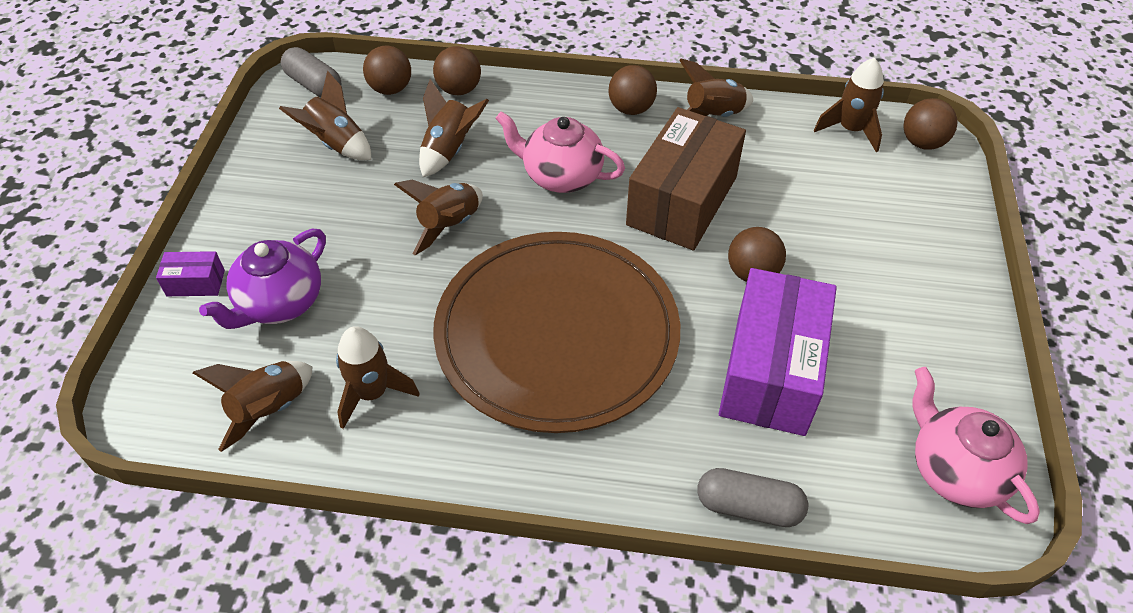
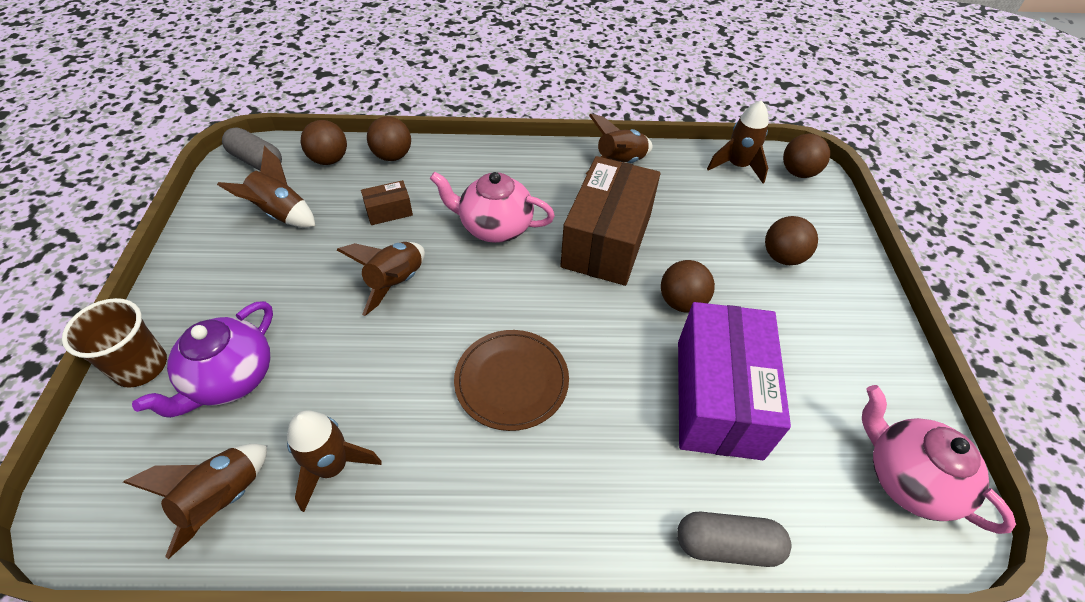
camera: 10 degrees left, 0 degrees up
purple box [156,251,225,296] -> brown cup [62,298,167,388]
brown rocket [419,79,489,177] -> brown box [361,180,413,225]
brown plate [433,232,680,433] -> brown plate [454,330,569,431], size x0.48
brown ball [608,65,657,115] -> brown ball moved to [765,216,818,265]

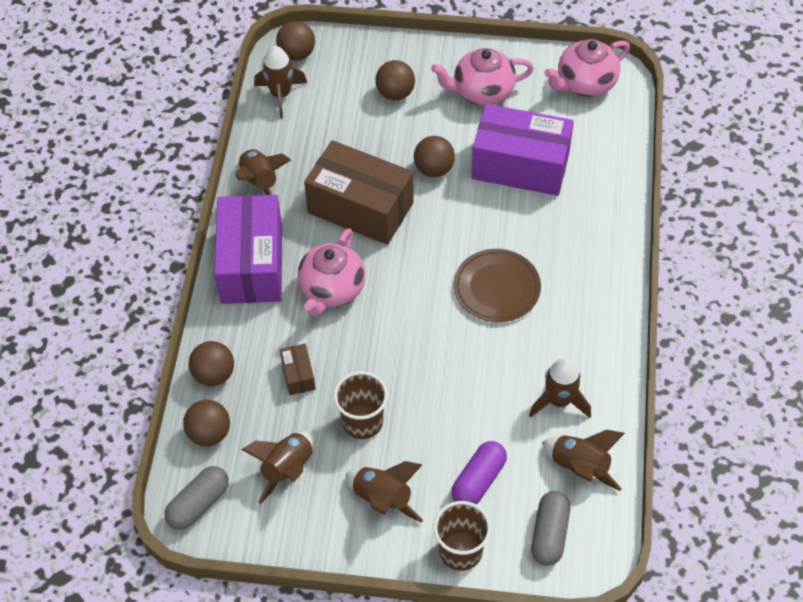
camera: 80 degrees left, 5 degrees up
purple teapot [132,301,273,418] -> purple capsule [452,441,507,504]
brown rocket [337,242,425,316] -> brown rocket moved to [346,461,423,523]
grey capsule [677,512,791,567] -> grey capsule moved to [531,491,571,566]
none -> purple box [214,195,282,304]
none -> brown cup [333,371,388,439]
none -> pink teapot [431,48,534,106]

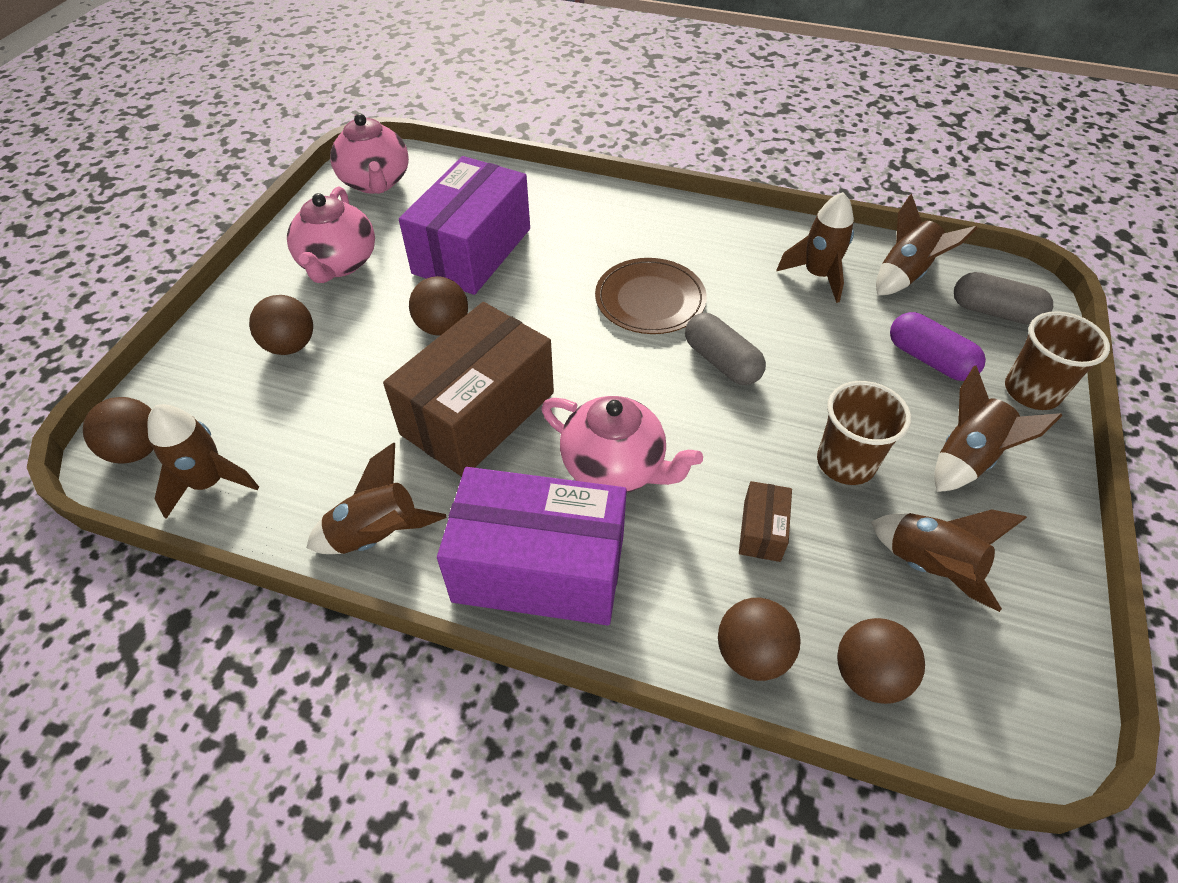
camera: 80 degrees left, 5 degrees down
grey capsule [164,466,229,530] -> grey capsule moved to [685,313,766,385]
brown box [280,344,315,395] -> brown box turned 75 degrees counterclockwise [739,481,792,562]

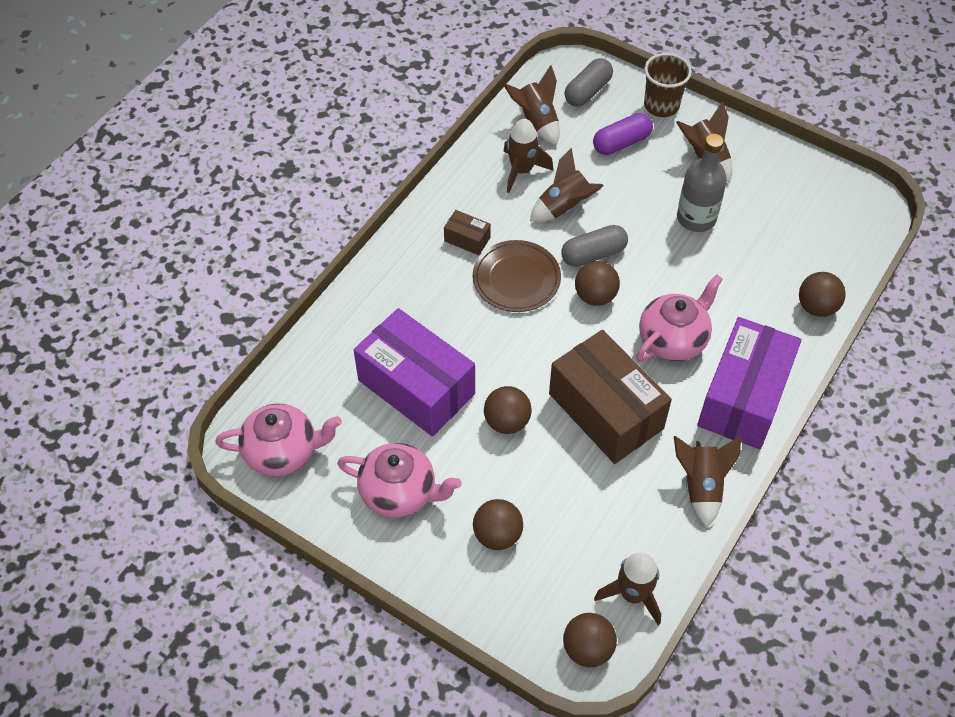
camera: 75 degrees left, 5 degrees up
brown box [739,481,792,562] -> brown box moved to [444,210,491,255]
brown cup [817,381,911,485] -> grey bottle [677,134,727,232]
brown ball [837,618,925,704] -> brown ball moved to [575,261,620,306]
brown rocket [871,509,1027,612] -> brown rocket moved to [530,147,604,222]

